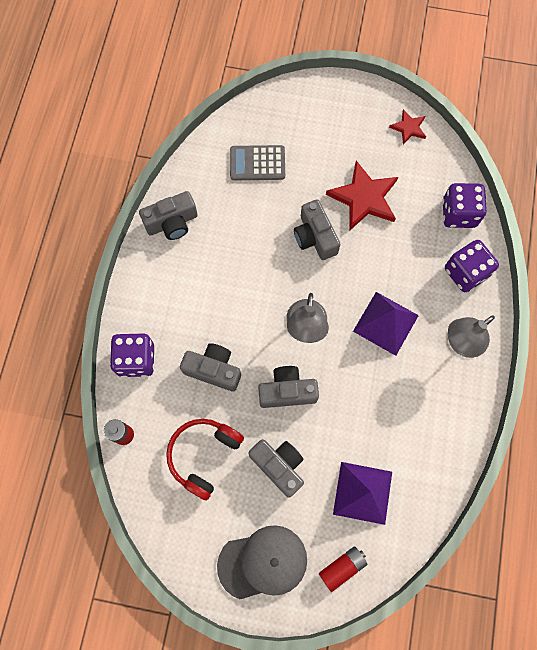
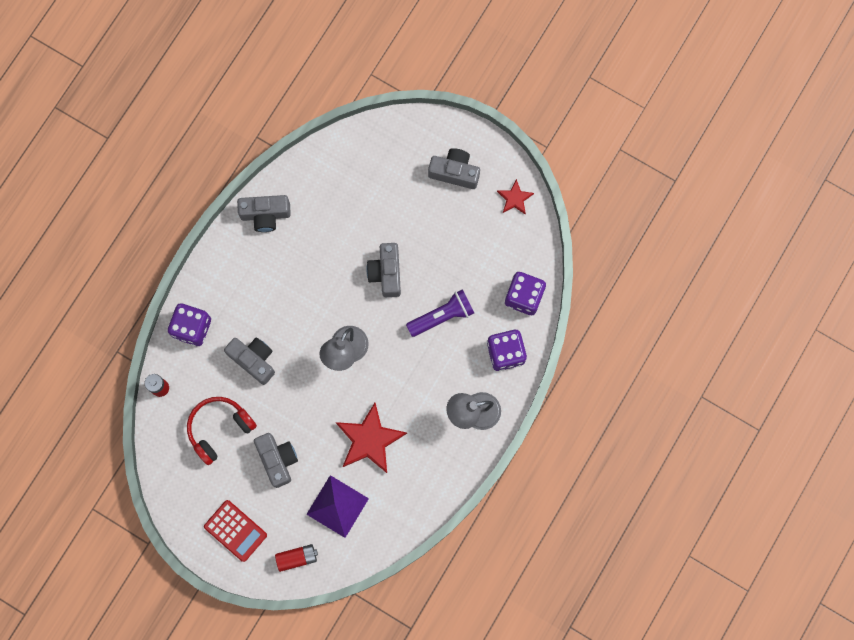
camera: 20 degrees right, 5 degrees up
grey cap [217,525,307,599] -> red calculator [204,500,267,562]
grey calculator [230,145,285,180] -> none
grey camera [258,366,319,408] -> grey camera moved to [428,148,480,189]
red star [326,161,398,230] -> red star moved to [336,403,407,473]
purple pyramid [353,292,419,356] -> none
none -> purple flashlight [406,289,474,337]

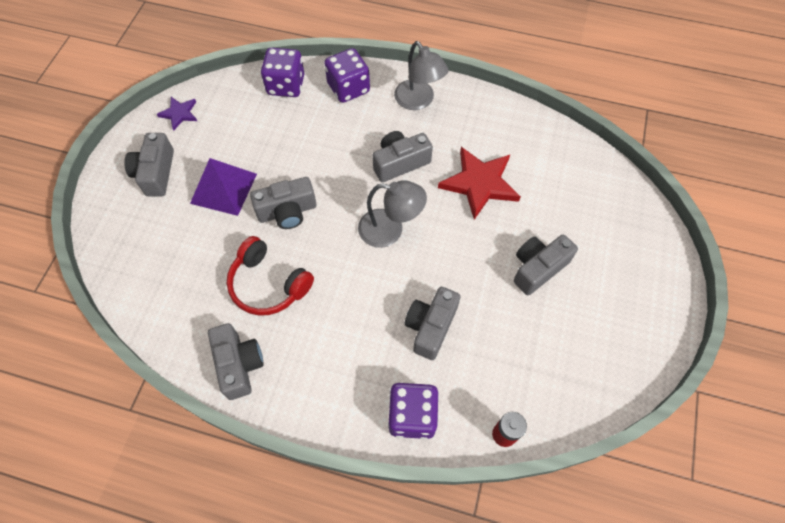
camera: 105 degrees left, 15 degrees down
red headphones [187,397,257,465] -> red headphones moved to [227,236,314,316]
red calculator [204,500,267,562] -> none
red battery [275,544,318,572] -> none
purple pyramid [306,475,369,538] -> purple pyramid moved to [190,158,257,216]
purple flashlight [406,289,474,337] -> none
red star [497,179,534,215] -> purple star [157,97,197,130]
none -> grey camera [373,131,433,182]

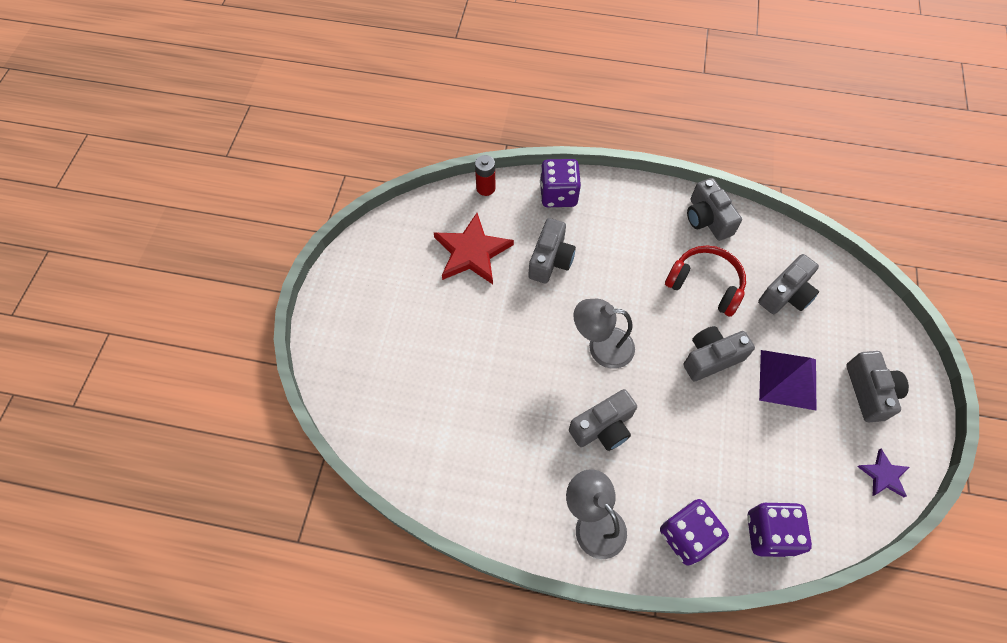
camera: 175 degrees right, 0 degrees up
red star [438,147,521,220] -> red star moved to [434,213,514,284]
grey camera [514,234,578,295] -> grey camera moved to [758,254,819,314]

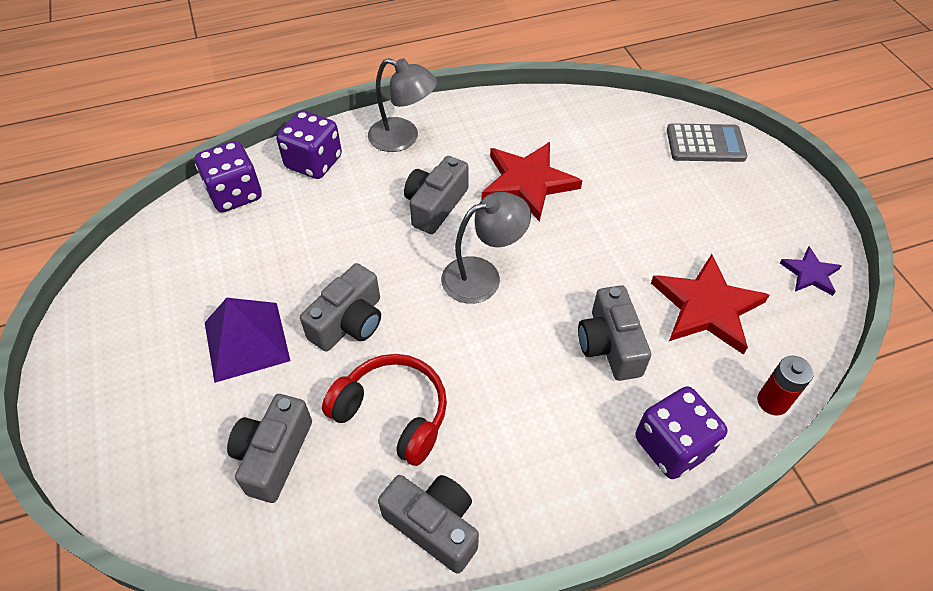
camera: 150 degrees right, 10 degrees down
red headphones [665,245,746,317] -> red headphones turned 150 degrees counterclockwise [322,354,447,466]
grey camera [846,351,909,422] -> none
purple star [857,449,910,497] -> purple star moved to [780,247,842,296]
none -> red star [482,142,583,222]
none -> grey calculator [667,123,747,162]

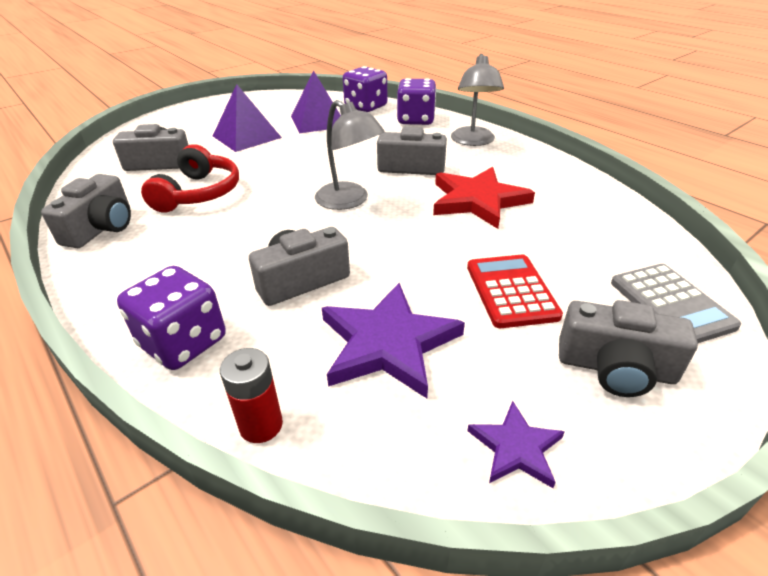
camera: 70 degrees right, 15 degrees down
grey camera [300,263,381,351] -> grey camera moved to [559,300,698,397]
red star [651,254,769,355] -> purple star [322,283,465,398]
none -> purple pyramid [291,71,341,133]
none -> red calculator [467,255,563,328]

